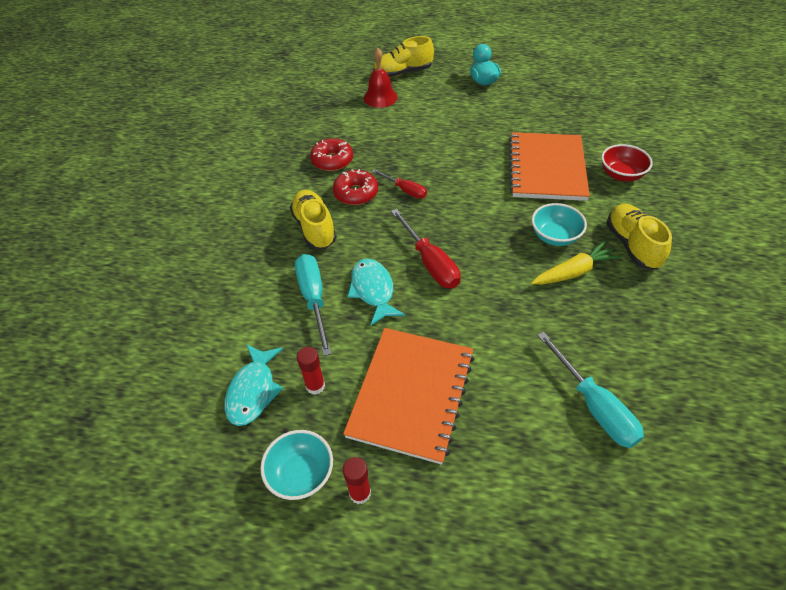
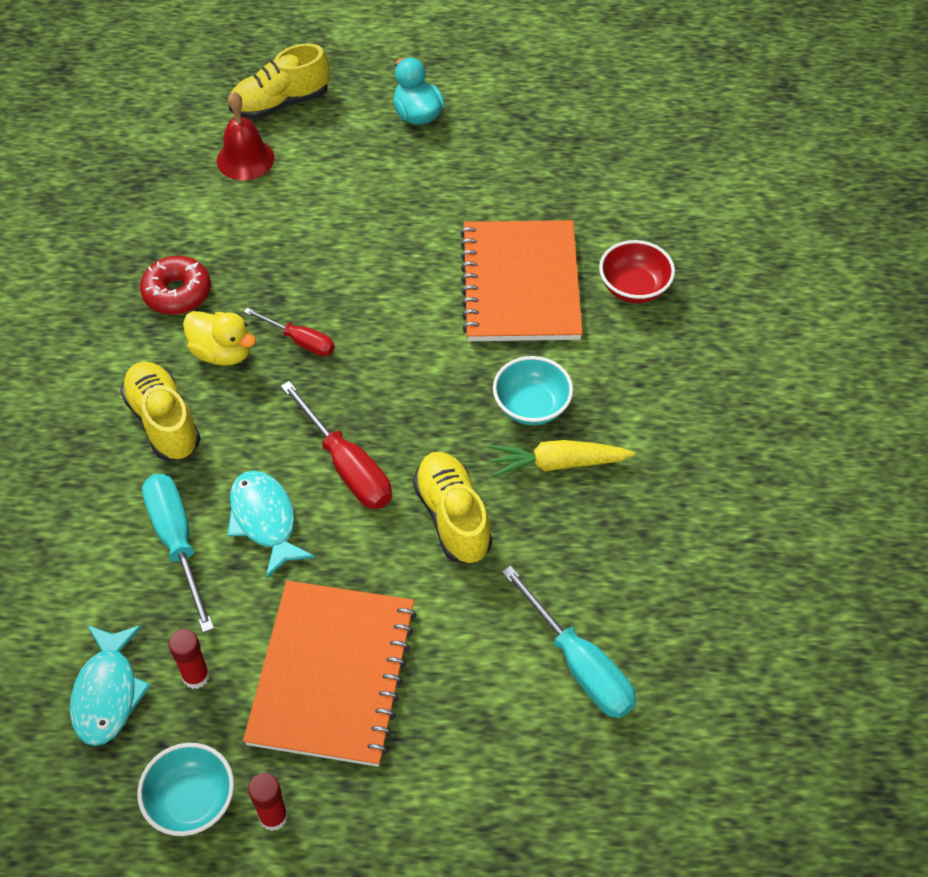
camera: 10 degrees left, 5 degrees up
red donut [333,169,378,205] -> yellow duck [183,311,256,366]
yellow carrot [531,241,621,285] -> yellow carrot turned 150 degrees counterclockwise [490,440,635,477]
yellow shoe [606,204,672,270] -> yellow shoe moved to [413,452,492,564]

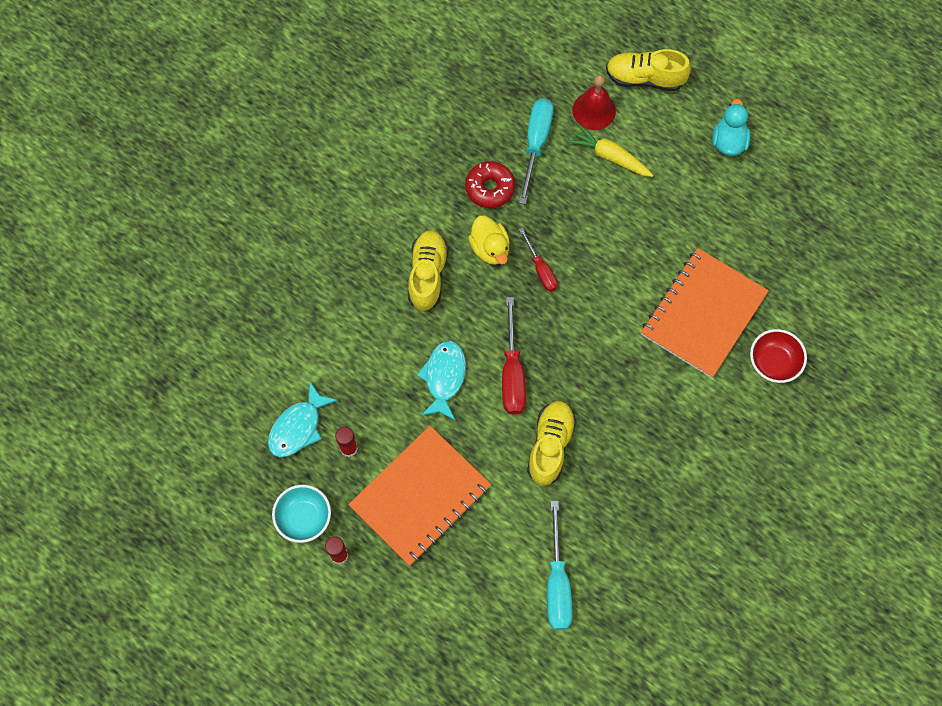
camera: 35 degrees right, 15 degrees up
turquoise screwdriver [142,474,214,633] -> turquoise screwdriver moved to [519,98,554,204]
yellow carrot [490,440,635,477] -> yellow carrot moved to [566,123,654,177]
turquoise bowl [493,356,573,425] -> none

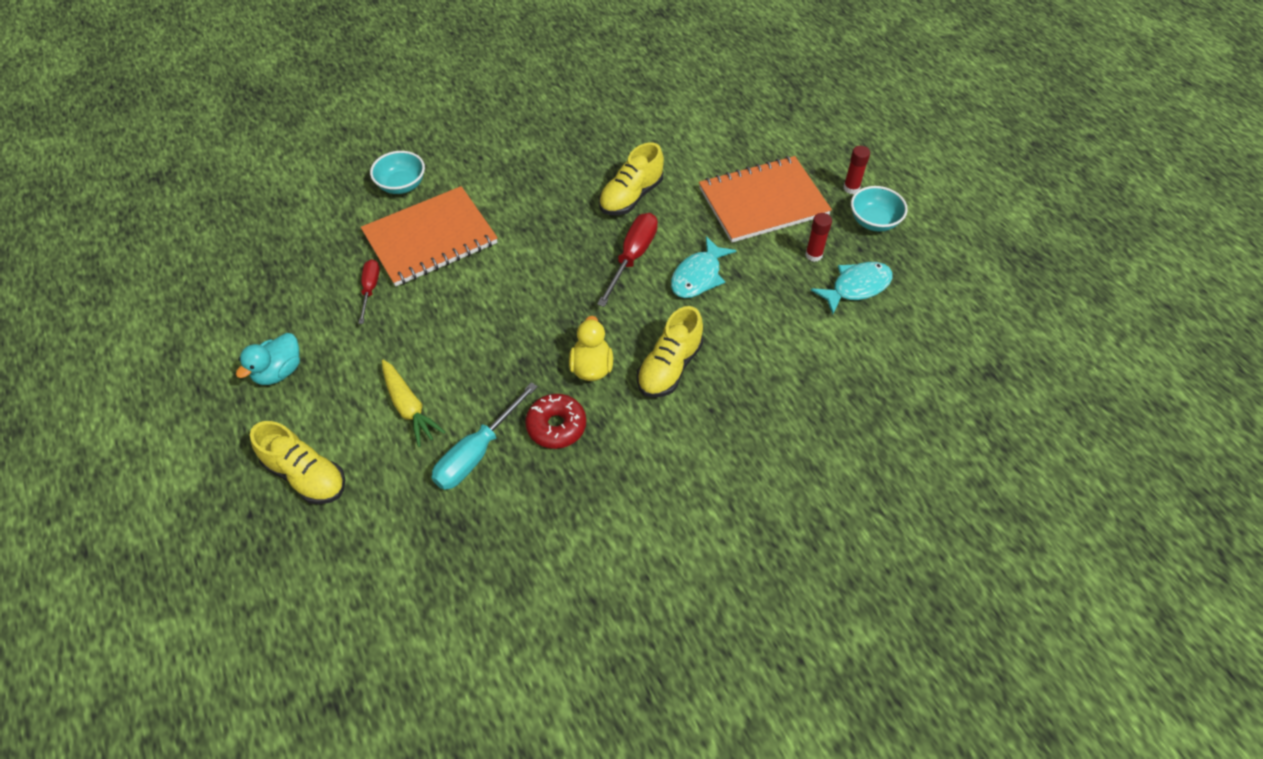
camera: 155 degrees left, 15 degrees down
red screwdriver [519,228,558,292] -> red screwdriver moved to [358,259,380,324]
turquoise screwdriver [547,501,572,630] -> none
red bell [573,75,616,130] -> none
red bowl [750,329,807,383] -> turquoise bowl [370,151,425,194]

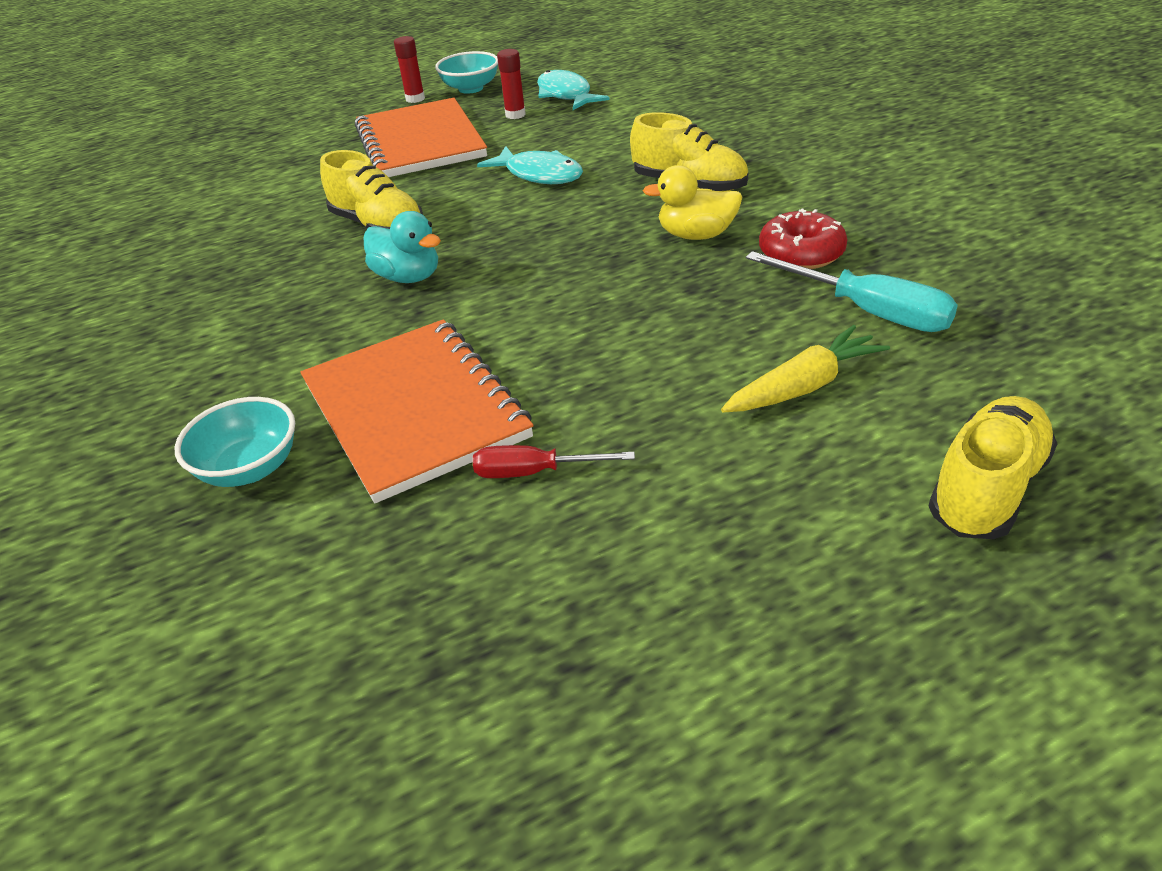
camera: 85 degrees left, 15 degrees down
turquoise duck [236,333,300,385] -> turquoise duck moved to [364,211,441,283]
red screwdriver [597,213,658,307] -> none

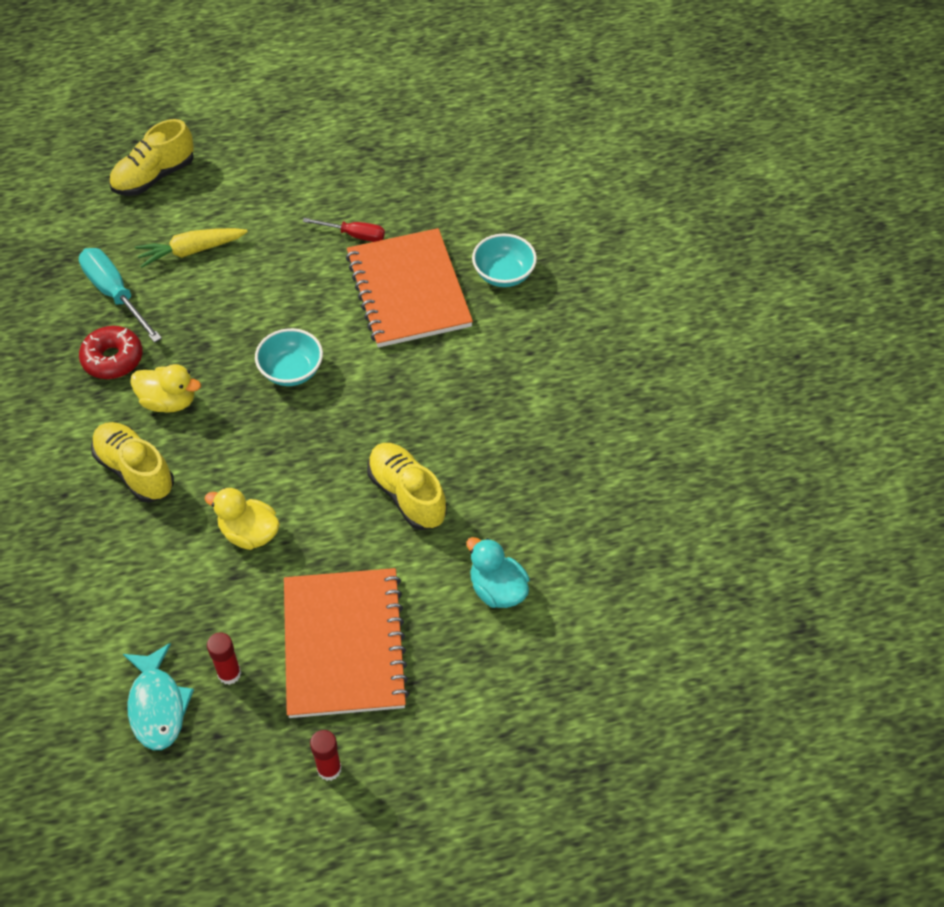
camera: 170 degrees left, 15 degrees up
turquoise duck [364,211,441,283] -> turquoise duck moved to [466,537,529,608]
turquoise bowl [435,51,498,94] -> turquoise bowl moved to [255,328,323,386]
turquoise fish [477,146,583,184] -> yellow duck [205,488,280,550]

